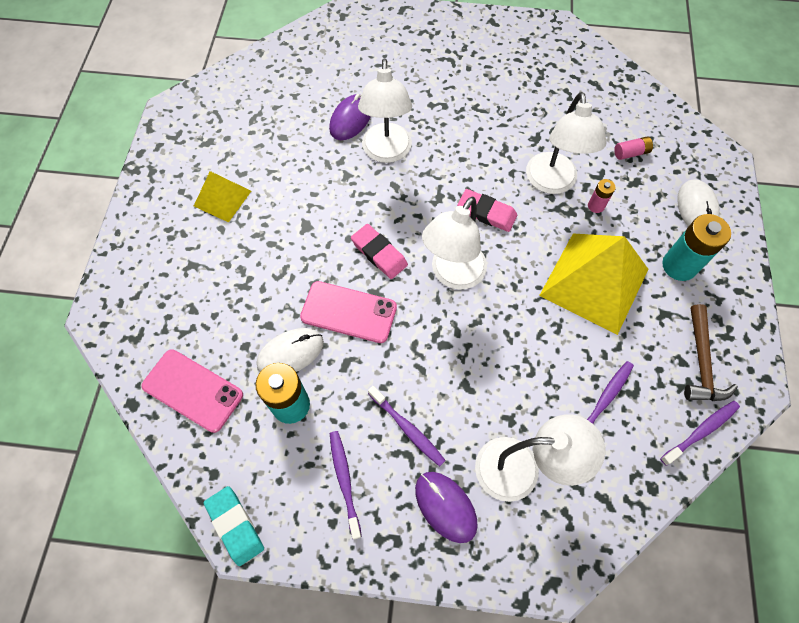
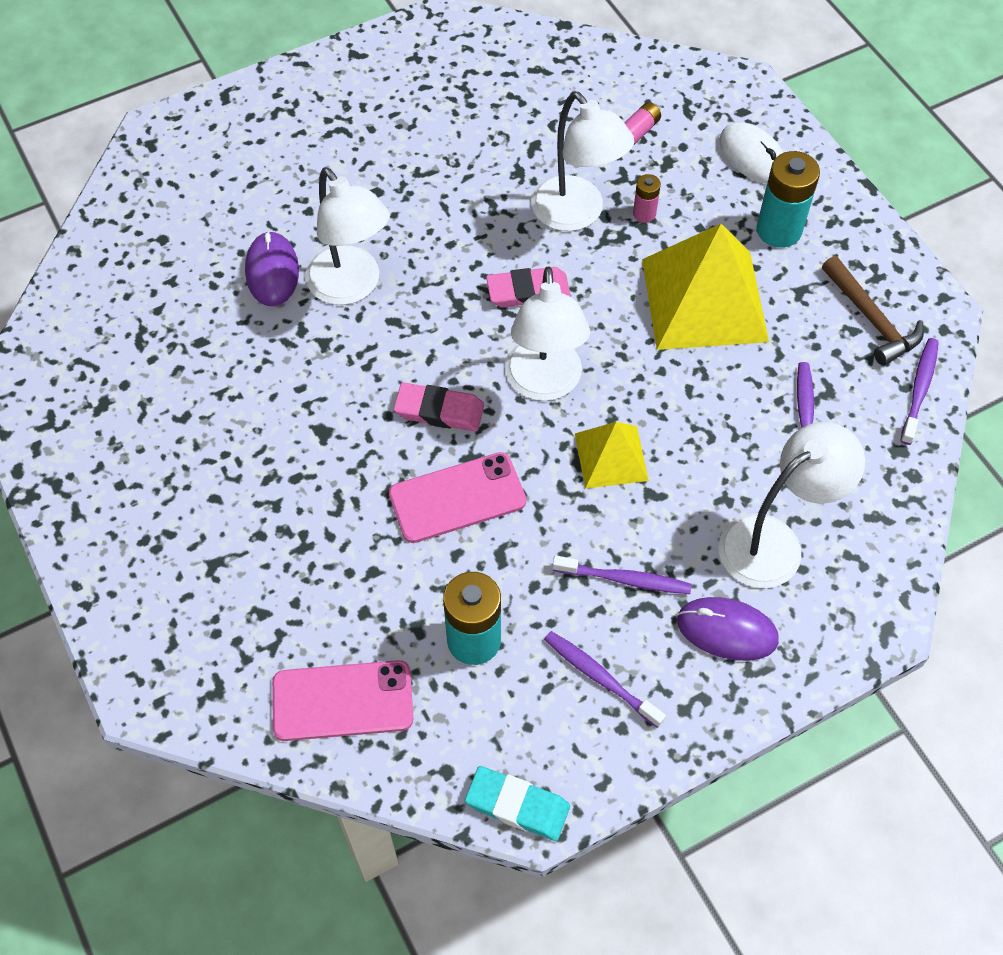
camera: 35 degrees left, 5 degrees down
yellow pyramid [194,171,251,223] -> yellow pyramid moved to [575,422,649,489]
white mouse [257,328,324,372] -> none

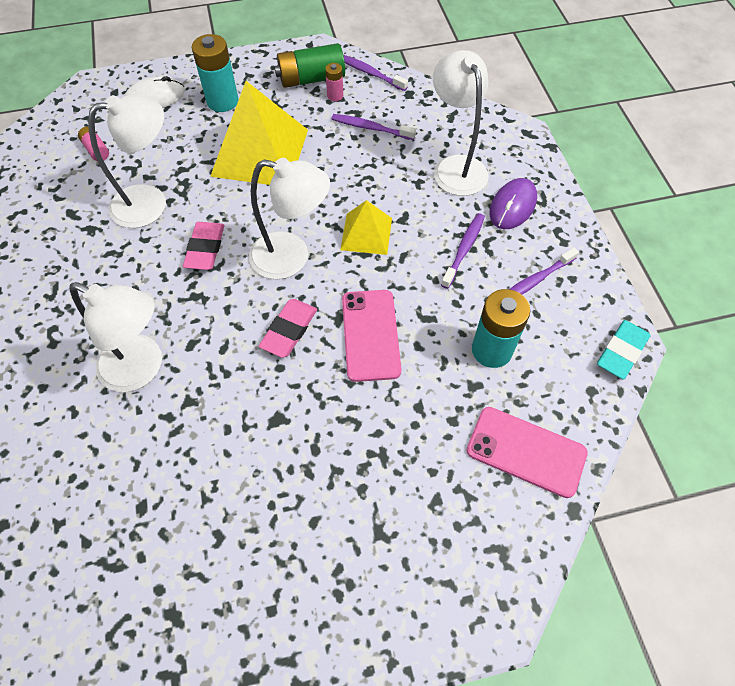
camera: 75 degrees left, 0 degrees up
purple mouse [245,231,299,306] -> none
pink phone [272,660,413,741] -> pink phone turned 75 degrees counterclockwise [467,407,588,498]
white lamp [305,167,390,305] -> white lamp turned 45 degrees clockwise [70,282,162,392]
pink battery [633,174,661,223] -> pink battery moved to [325,63,343,101]
brown hammer [822,256,924,366] -> green battery [274,43,345,88]

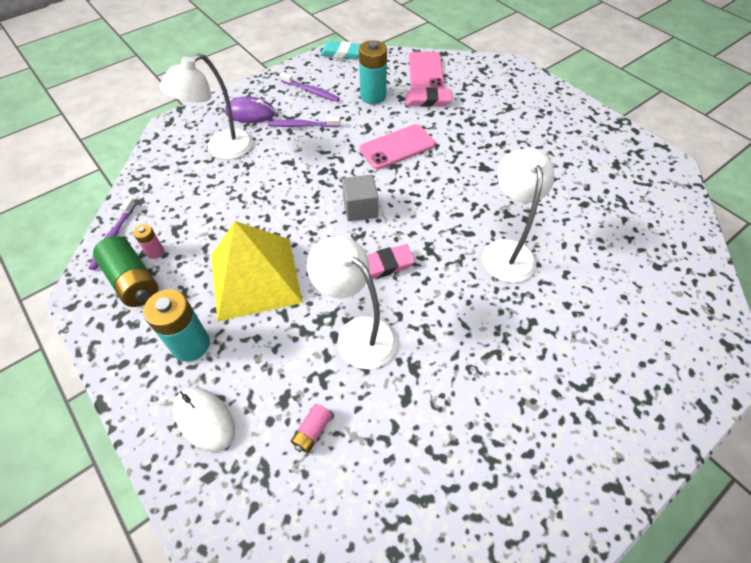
camera: 115 degrees left, 5 degrees down
white lamp [249,158,330,279] -> grey cube [342,175,378,221]
pink eraser [259,299,317,358] -> pink eraser moved to [406,87,452,107]
purple toothbrush [332,114,416,140] -> none
yellow pyramid [340,200,392,255] -> none

